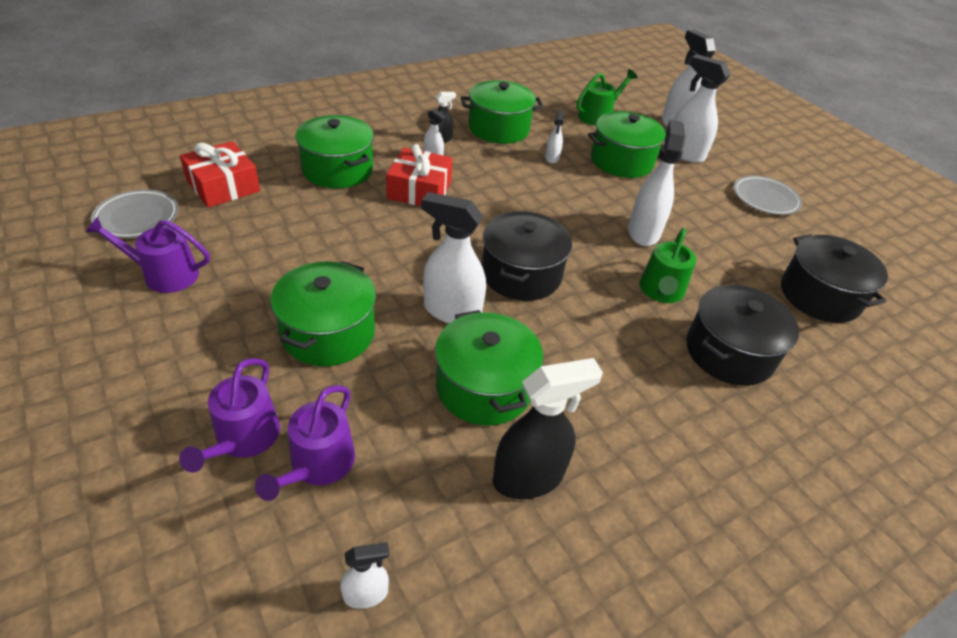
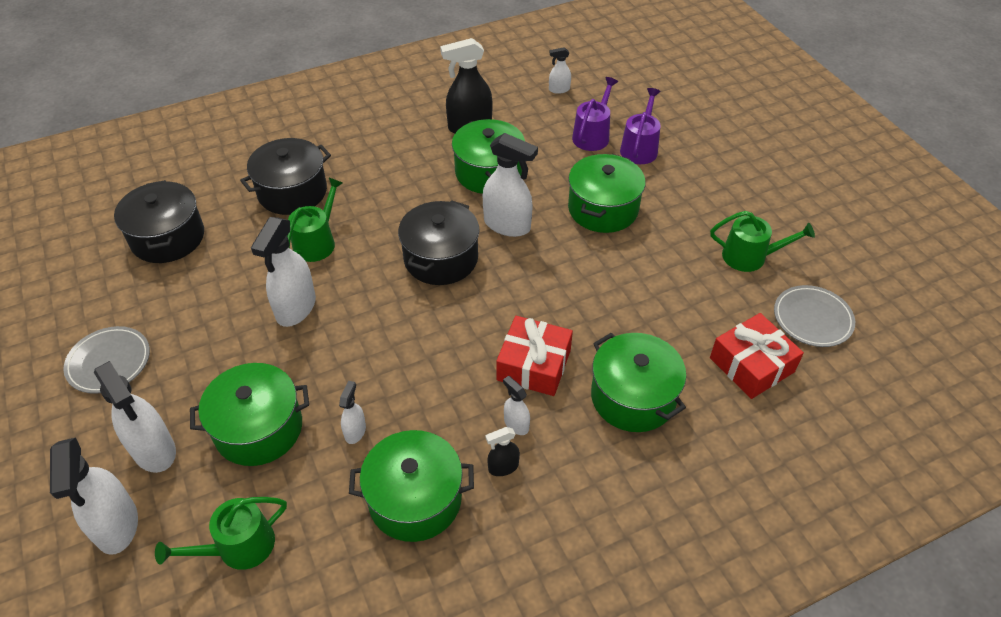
camera: 170 degrees left, 5 degrees up
purple watering can [86,217,210,293] -> green watering can [710,211,815,272]

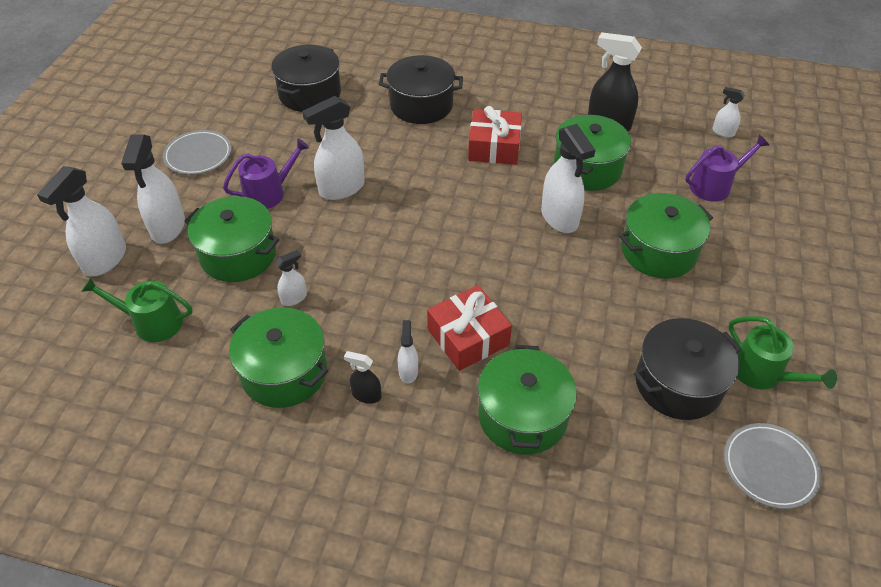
camera: 40 degrees right, 0 degrees up
green watering can [287,178,343,262] -> none
black pot [398,200,479,285] -> black pot moved to [634,318,742,420]
purple watering can [620,88,661,164] -> purple watering can moved to [223,138,310,209]
red gift [710,313,804,399] -> red gift moved to [468,106,522,165]

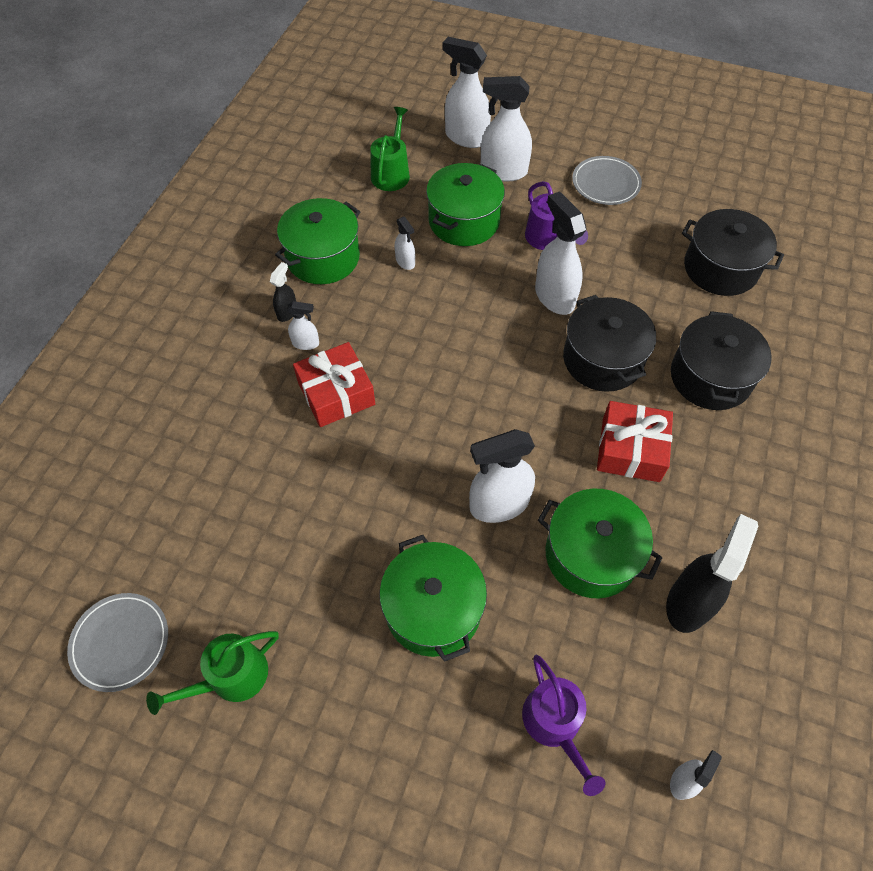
camera: 95 degrees right, 10 degrees up
green pot [478,345,577,455] -> none
black pot [634,318,742,420] -> black pot moved to [563,295,656,392]

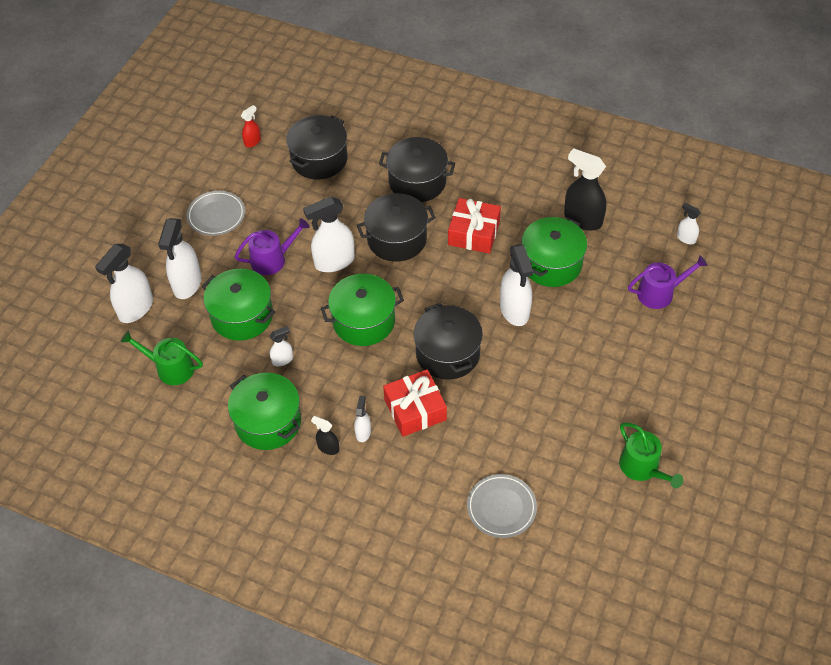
camera: 85 degrees left, 5 degrees down
grey plate [67,593,168,692] -> grey plate moved to [467,474,537,538]
green pot [379,535,487,662] -> green pot moved to [321,274,404,346]
none -> red spray bottle [241,105,261,147]
none -> black pot [413,303,483,380]

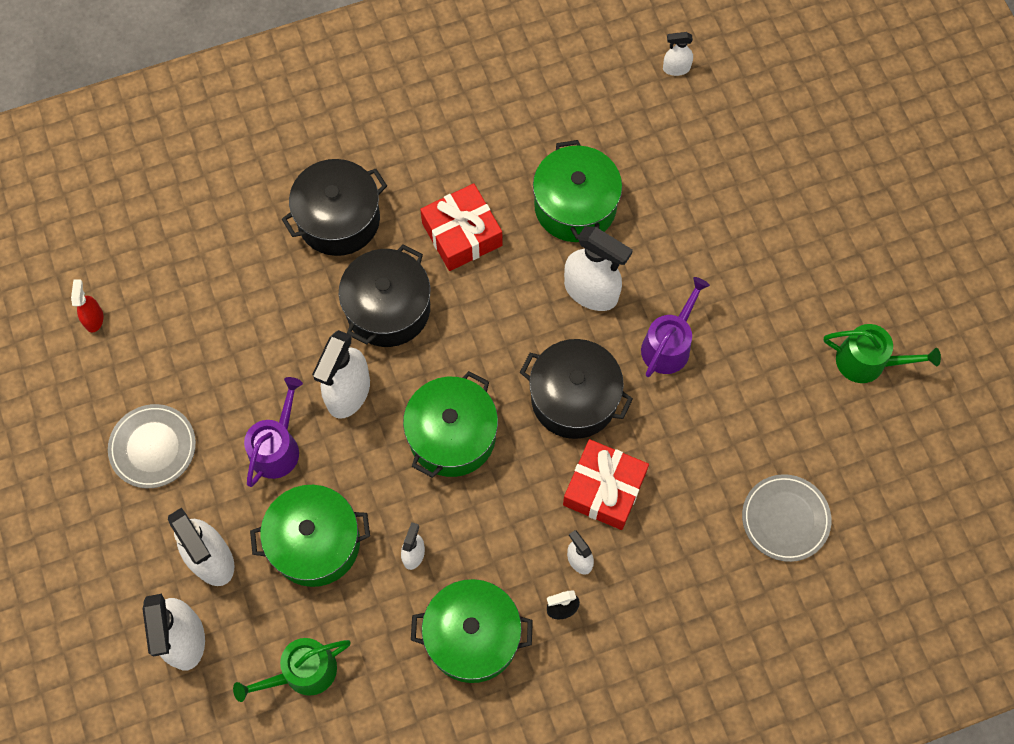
camera: 45 degrees left, 15 degrees up
black pot [286,115,348,180] -> none
black spray bottle [564,148,606,231] -> none
purple watering can [628,255,708,309] -> purple watering can moved to [641,277,710,377]

